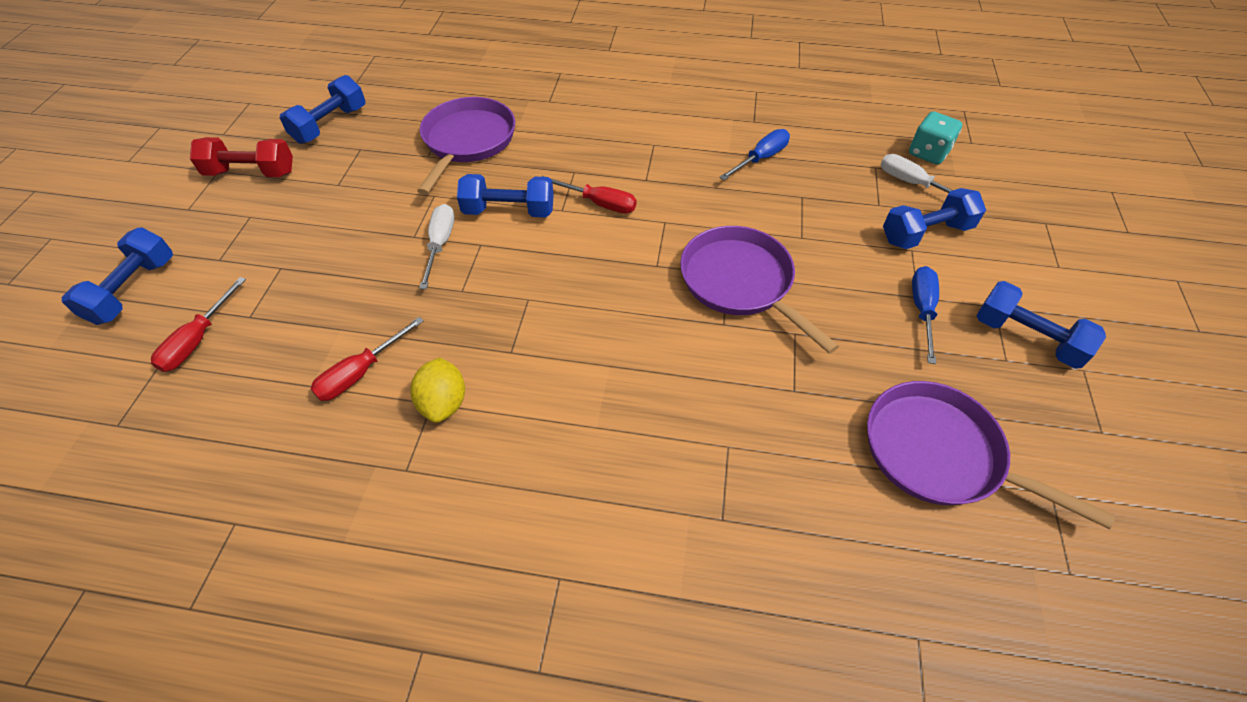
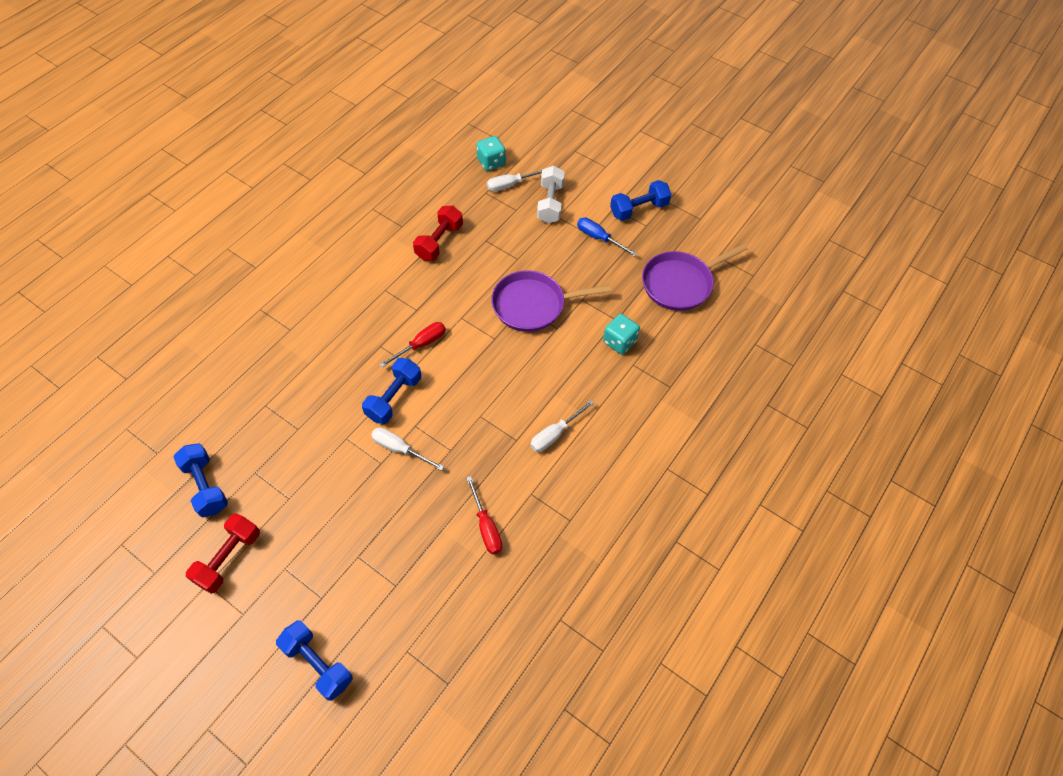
camera: 65 degrees left, 5 degrees up
red screwdriver [151,277,246,372] -> none
yellow lemon [410,357,465,423] -> none
purple pan [417,97,515,195] -> none
blue screwdriver [719,129,790,180] -> red dumbbell [413,206,463,261]
blue dumbbell [883,188,986,249] -> white dumbbell [537,165,565,224]
none -> white screwdriver [530,400,594,452]
none -> turquoise dice [603,314,640,354]

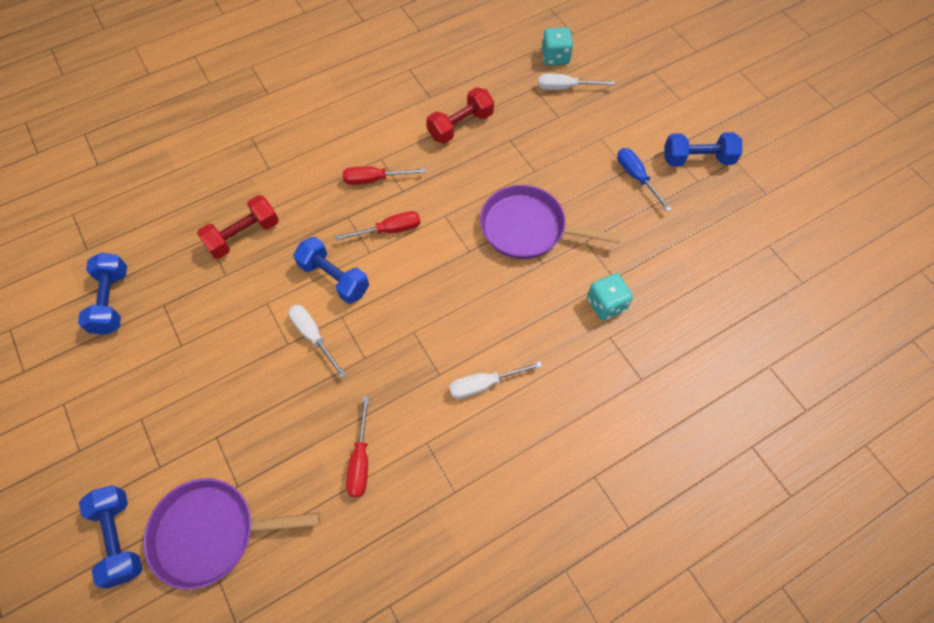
camera: 25 degrees right, 5 degrees up
red dumbbell [186,513,260,594] -> red dumbbell moved to [197,195,279,259]
blue dumbbell [362,358,421,424] -> blue dumbbell turned 75 degrees clockwise [293,237,369,304]
white dumbbell [537,165,565,224] -> none
purple pan [642,243,748,311] -> purple pan moved to [143,478,320,589]
none -> red screwdriver [342,166,426,185]

